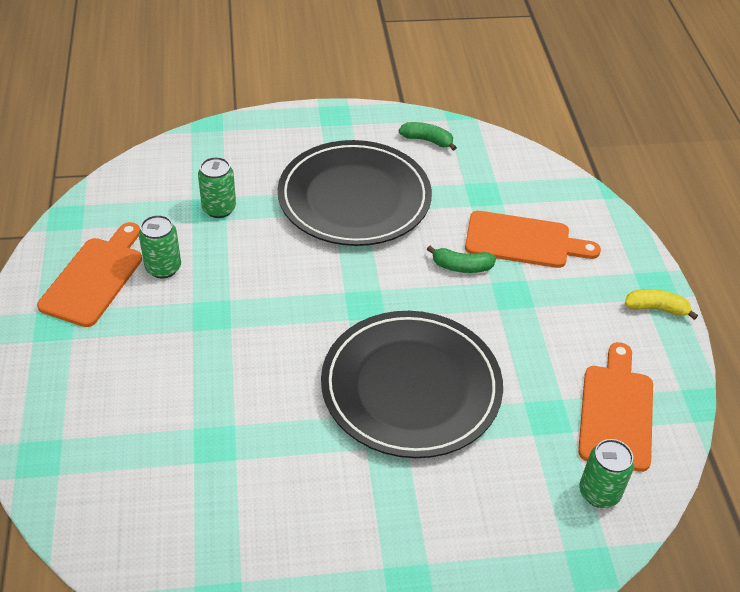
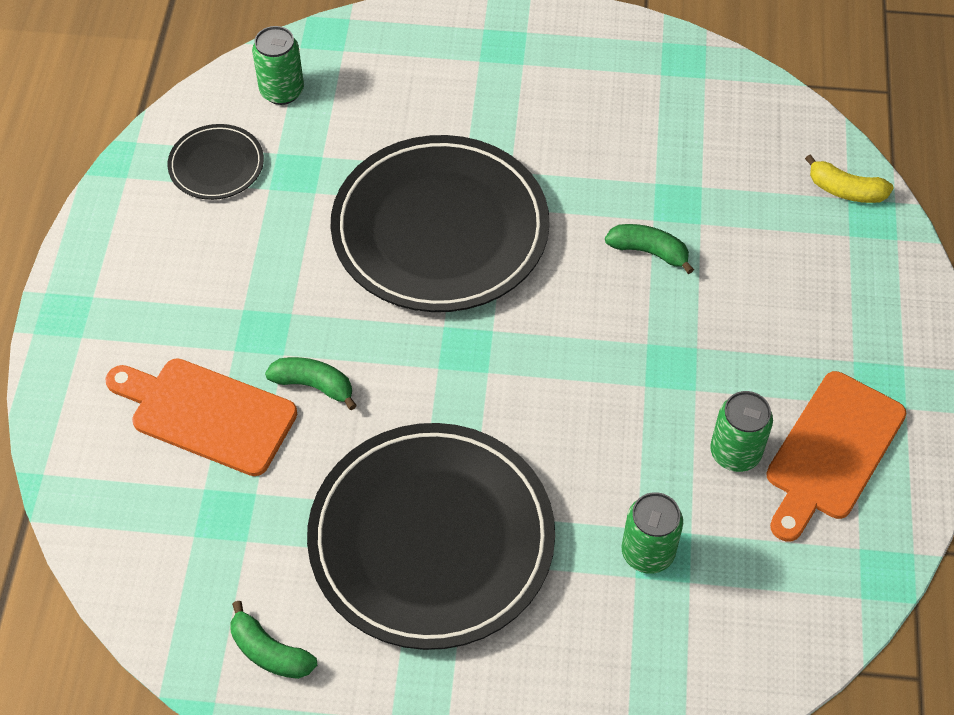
camera: 165 degrees left, 10 degrees up
orange cutting board [578,342,653,472] -> black plate [167,124,264,200]
yellow banana [625,289,698,320] -> yellow banana moved to [805,154,893,203]
none -> green banana [605,224,694,274]

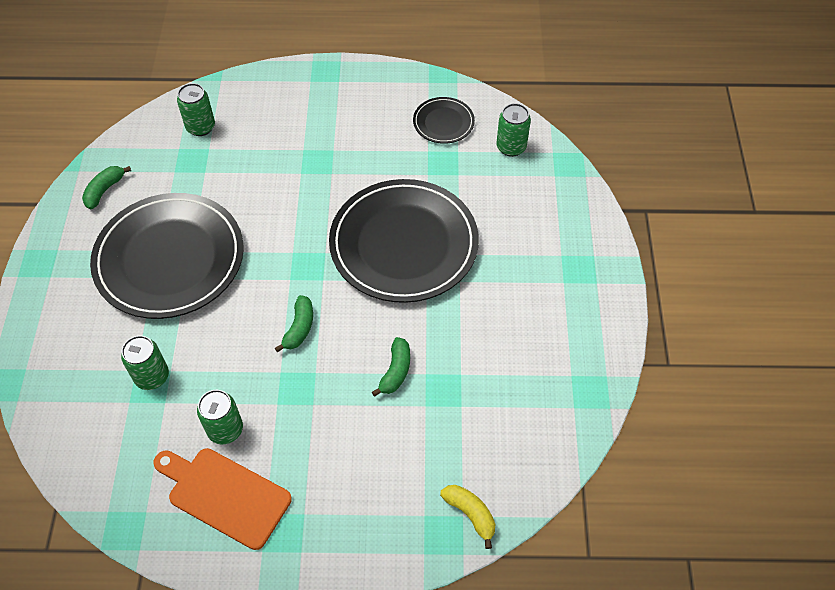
camera: 85 degrees right, 0 degrees up
orange cutting board [106,358,297,476] -> none
green banana [265,357,357,410] -> green banana moved to [275,295,313,352]
yellow banana [805,154,893,203] -> yellow banana turned 120 degrees clockwise [440,485,495,549]
none -> green can [177,83,215,136]

